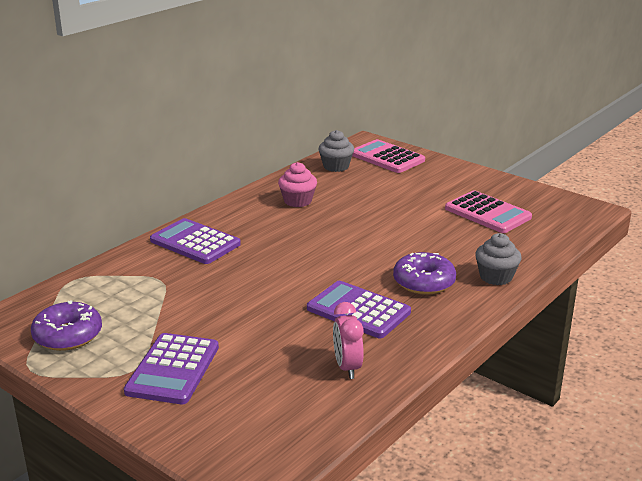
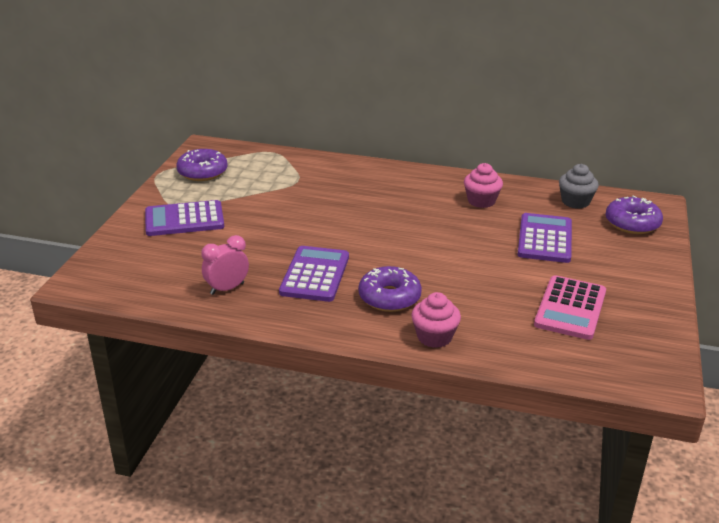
camera: 65 degrees right, 5 degrees up
purple calculator [150,218,241,264] -> purple calculator moved to [518,213,572,263]
pink calculator [352,139,425,173] -> purple donut [605,196,663,234]
grey cupcake [475,233,521,285] -> pink cupcake [411,292,461,348]

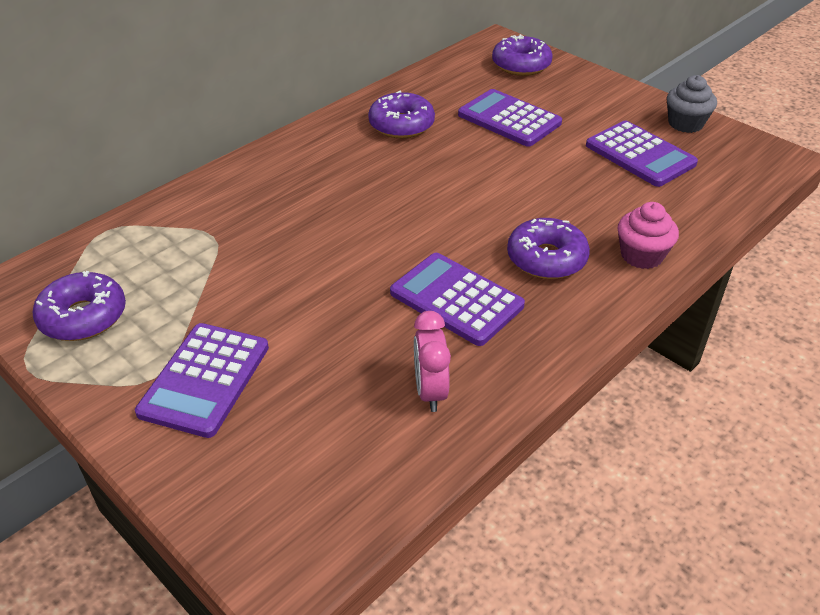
camera: 60 degrees left, 10 degrees up
pink cupcake [464,163,503,208] -> purple donut [368,91,435,138]
pink calculator [534,275,606,340] -> purple calculator [586,121,698,187]
grey cupcake [559,164,599,209] -> grey cupcake moved to [667,75,717,133]

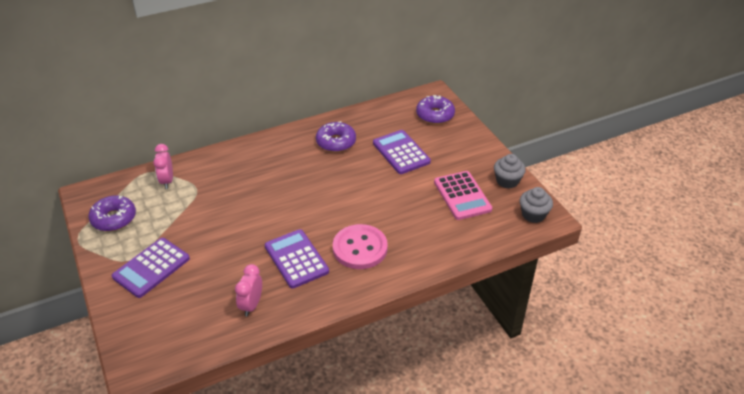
camera: 20 degrees right, 0 degrees up
purple donut [507,218,590,279] -> pink button [333,224,388,269]
purple calculator [586,121,698,187] -> pink calculator [434,171,492,220]
pink cupcake [618,202,679,269] -> none
none -> pink clock [153,144,173,189]
none -> grey cupcake [520,187,553,223]

